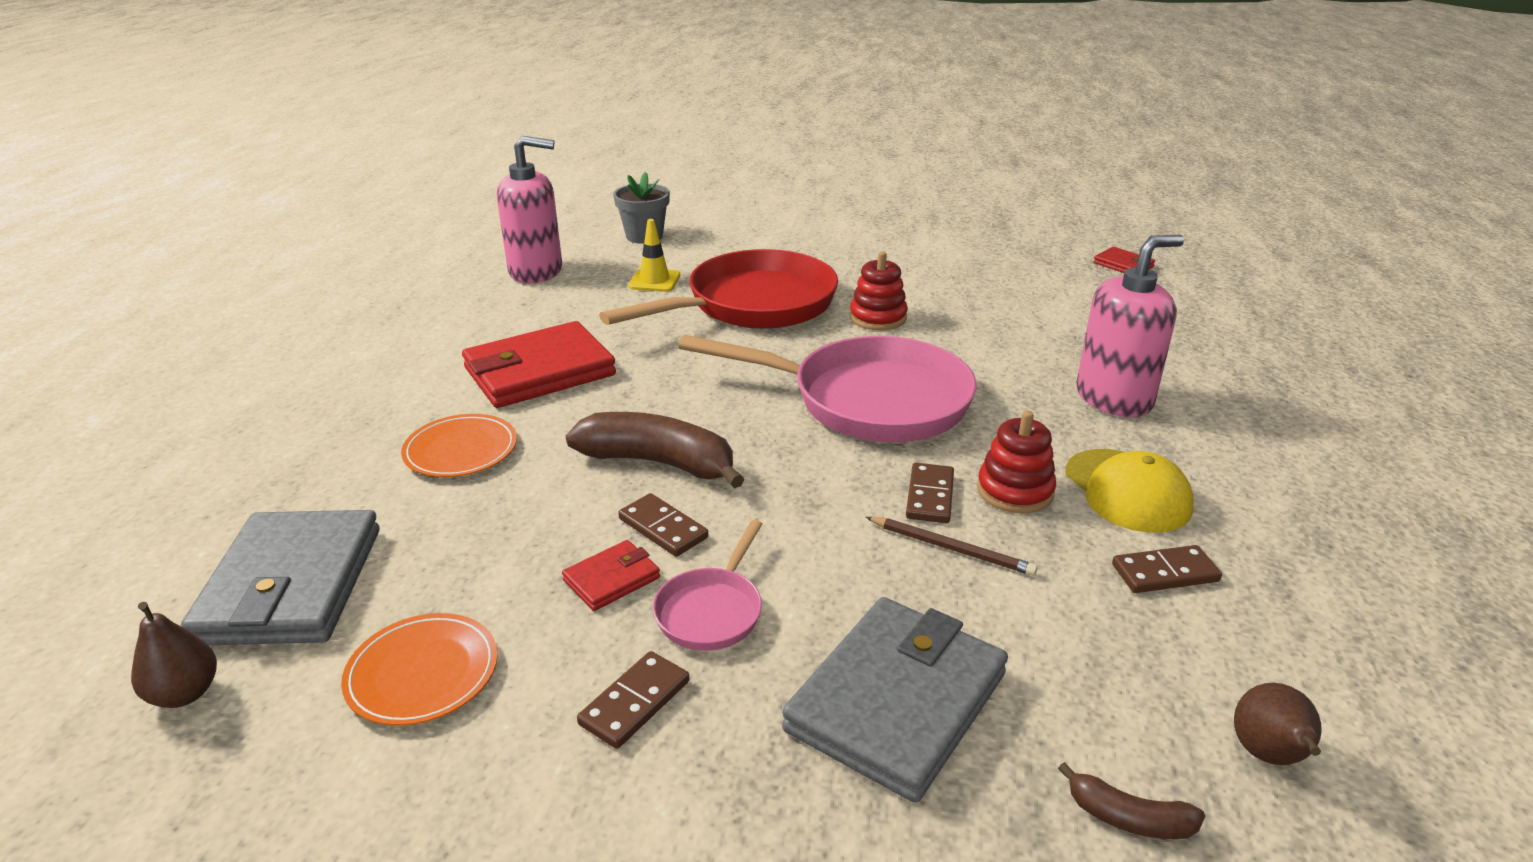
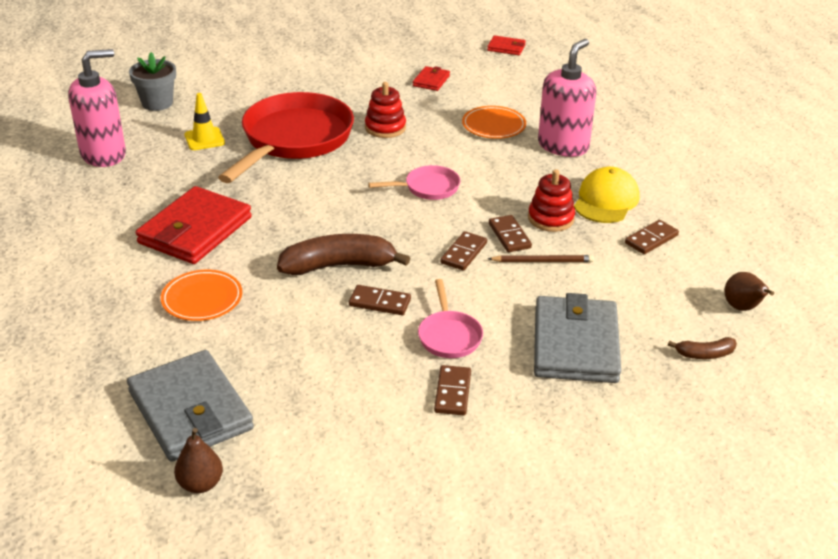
camera: 30 degrees left, 5 degrees up
orange plate [341,613,498,726] -> orange plate moved to [462,106,526,139]
red wallet [562,540,660,611] -> red wallet moved to [413,66,450,91]
pink pan [678,335,976,442] -> pink pan [368,165,460,200], size x0.46
yellow cap [1065,449,1194,533] -> yellow cap turned 105 degrees counterclockwise [574,167,640,223]
none -> brown domino [440,231,487,271]

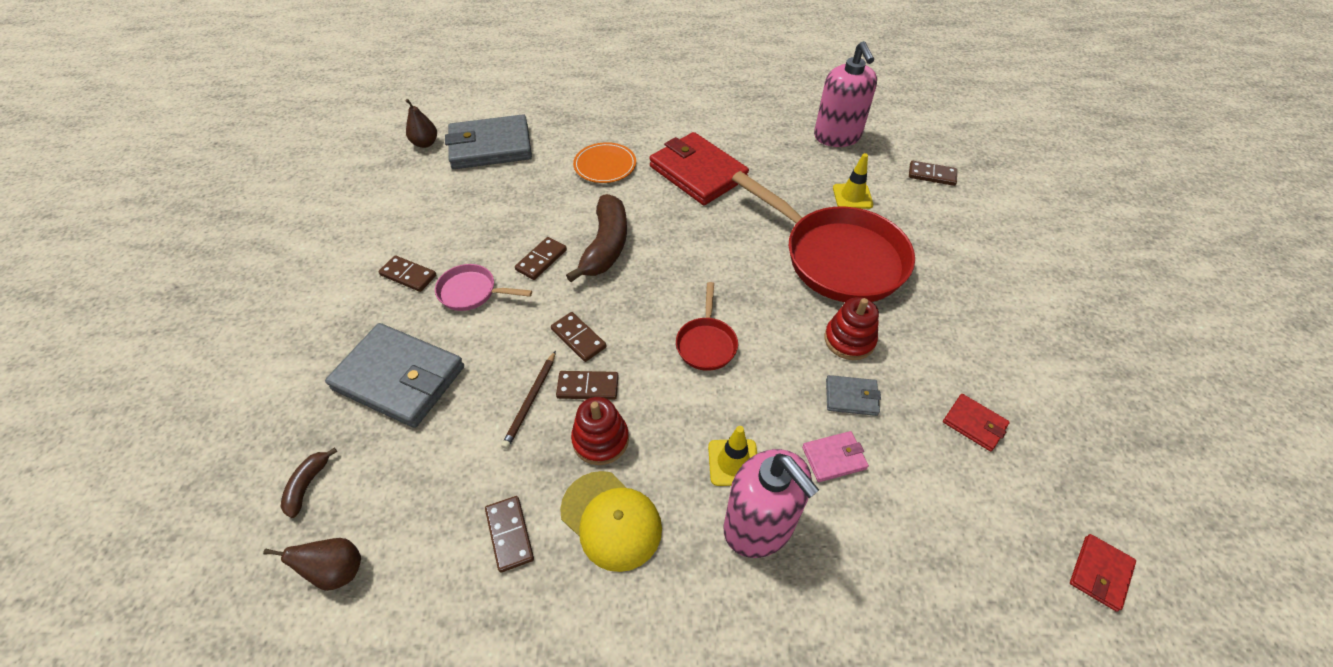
camera: 110 degrees right, 15 degrees up
grey flower pot [129,52,176,111] -> brown domino [909,161,957,186]
pink pan [368,165,460,200] -> red pan [676,282,738,371]
orange plate [462,106,526,139] -> pink wallet [802,431,869,482]
none -> yellow traffic cone [708,426,757,486]
none -> grey wallet [826,375,881,416]

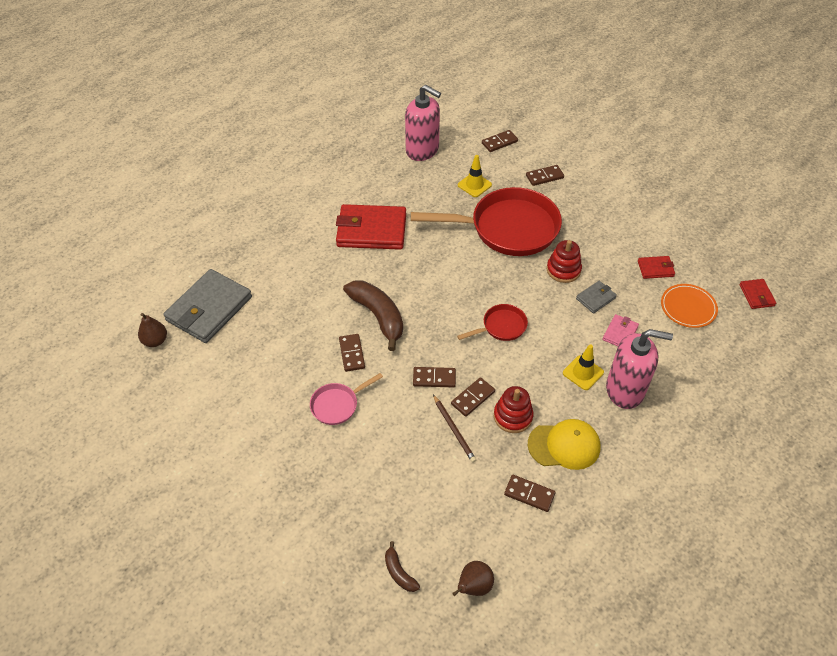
camera: 45 degrees left, 0 degrees up
grey wallet [325,323,464,428] -> none
brown domino [378,255,436,292] -> brown domino moved to [526,165,564,186]
orange plate [573,142,636,183] -> orange plate moved to [661,284,718,328]
red pan [676,282,738,371] -> red pan turned 75 degrees counterclockwise [457,304,528,341]

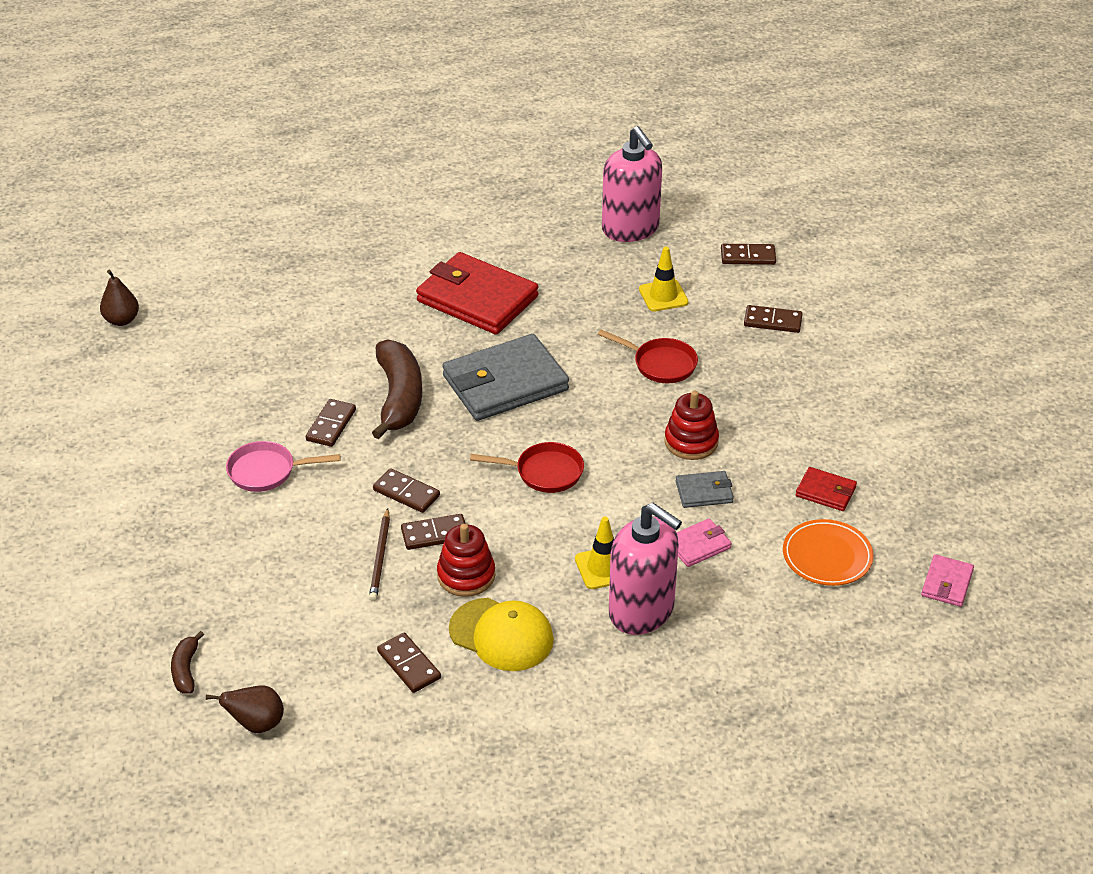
camera: 30 degrees right, 10 degrees down
grey wallet [163,269,252,343] -> grey wallet moved to [442,334,569,421]
red pan [411,187,562,256] -> red pan [598,330,698,383], size x0.46
red wallet [739,279,776,309] -> pink wallet [921,554,974,607]

